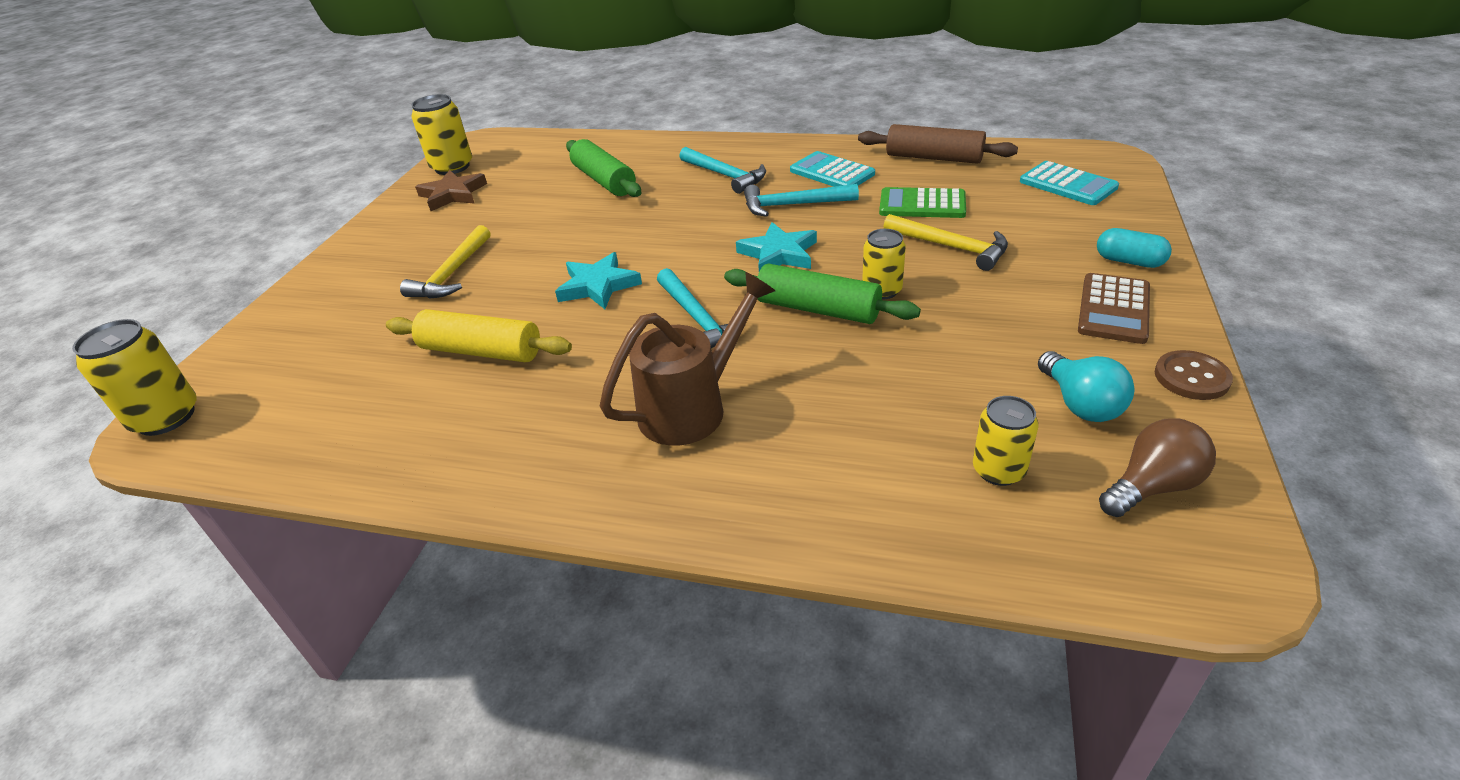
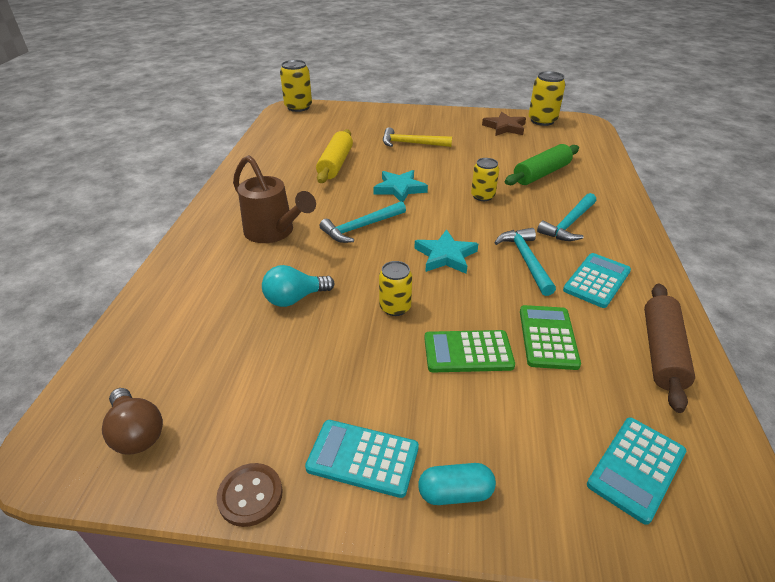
camera: 80 degrees right, 0 degrees up
green rolling pin [724,263,921,324] -> none
yellow hammer [883,214,1008,271] -> green calculator [424,330,515,372]
yellow can [973,396,1038,486] -> yellow can moved to [471,158,499,201]
turquoise light bulb [1038,351,1134,422] -> turquoise light bulb moved to [262,265,334,307]
brown calculator [1078,273,1150,344] -> turquoise calculator [305,420,419,498]
turquoise capsule [1097,228,1172,268] -> turquoise capsule turned 60 degrees clockwise [418,463,496,505]

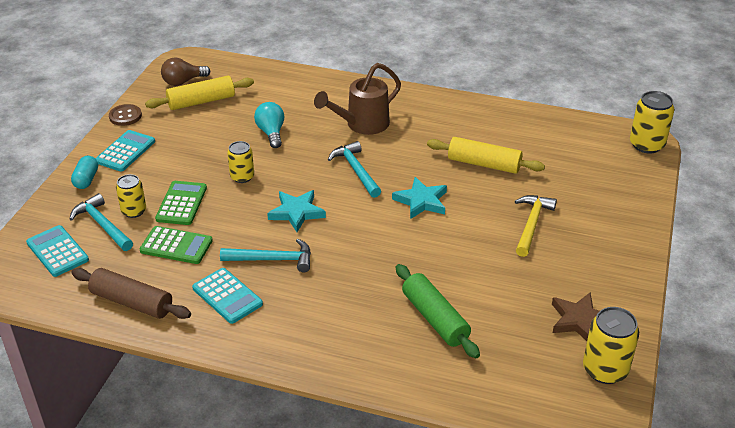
camera: 100 degrees right, 0 degrees up
yellow can [471,158,499,201] -> yellow can moved to [116,174,146,218]
turquoise hammer [537,193,596,241] -> turquoise hammer moved to [70,193,133,251]
none -> yellow rolling pin [145,76,254,110]

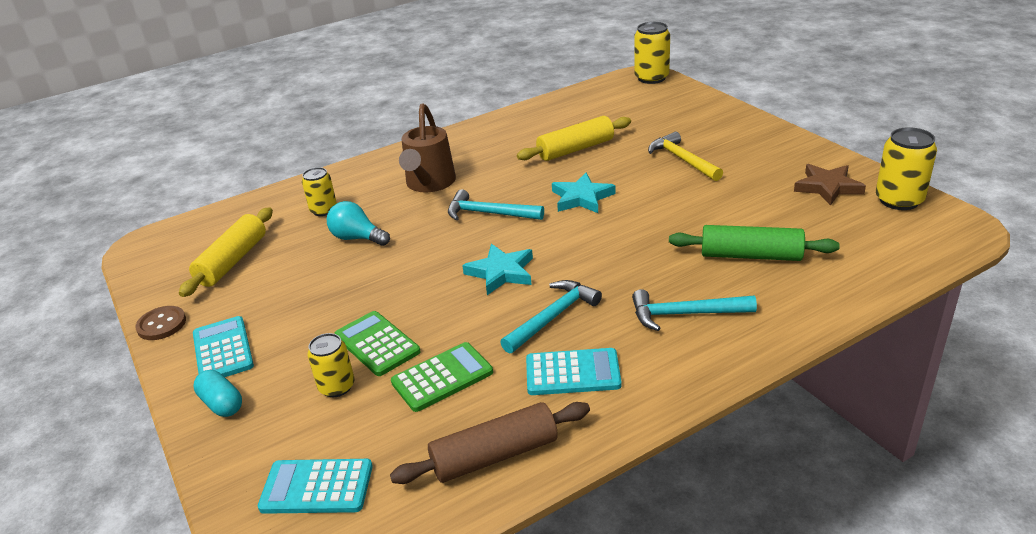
camera: 45 degrees left, 5 degrees down
turquoise hammer [70,193,133,251] -> turquoise hammer moved to [632,289,757,331]
brown light bulb [161,58,210,86] -> none
yellow can [227,141,254,183] -> yellow can moved to [302,167,337,216]

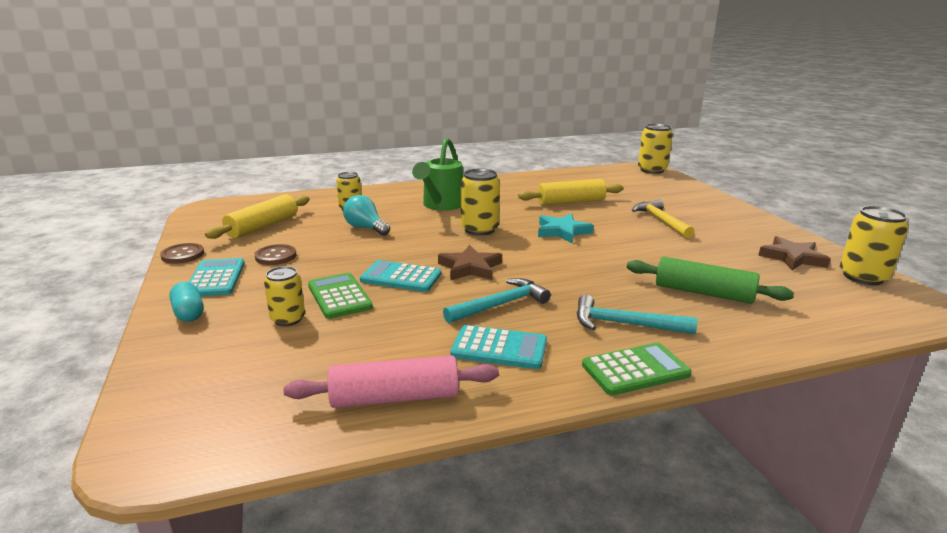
camera: 10 degrees right, 10 degrees down
turquoise calculator [258,459,373,514] -> turquoise calculator moved to [360,260,441,292]
brown rolling pin [390,402,590,484] -> pink rolling pin [284,355,499,408]
green calculator [391,342,493,412] -> green calculator moved to [582,343,692,396]
brown watering can [399,103,456,192] -> green watering can [412,137,463,210]
turquoise hammer [448,189,544,220] -> yellow can [461,169,500,236]
turquoise star [462,244,533,295] -> brown star [438,245,502,281]
none -> brown button [255,244,297,265]

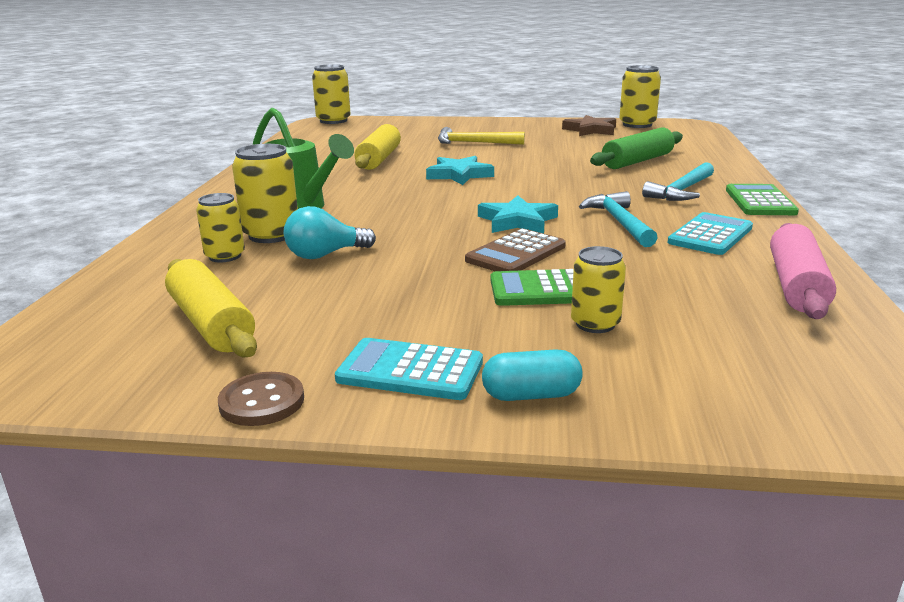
camera: 65 degrees left, 0 degrees up
brown button [255,244,297,265] -> none
turquoise calculator [360,260,441,292] -> brown calculator [465,228,566,271]
brown star [438,245,502,281] -> turquoise star [478,195,558,233]
yellow can [461,169,500,236] -> yellow can moved to [232,144,298,243]

